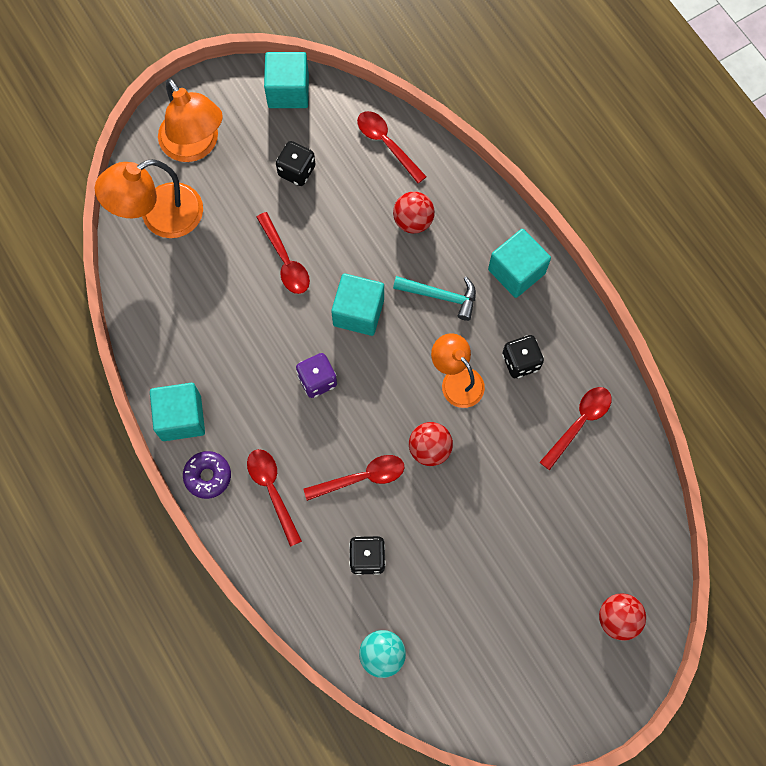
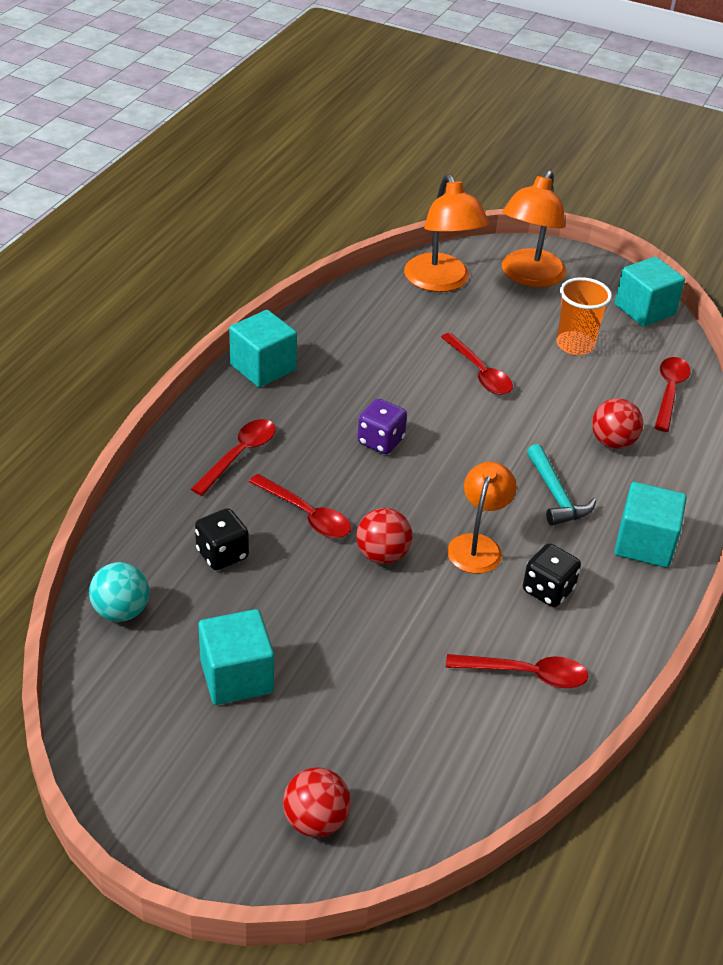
camera: 55 degrees right, 30 degrees down
orange lamp [95,159,203,238] -> orange lamp turned 135 degrees counterclockwise [404,174,489,292]
purple donut [183,451,231,499] -> none
red spoon [256,212,310,294] -> red spoon turned 60 degrees counterclockwise [441,333,513,395]
black dice [276,141,315,186] -> orange cup [556,277,612,355]
turquoise cube [331,273,384,336] -> turquoise cube moved to [198,609,274,705]

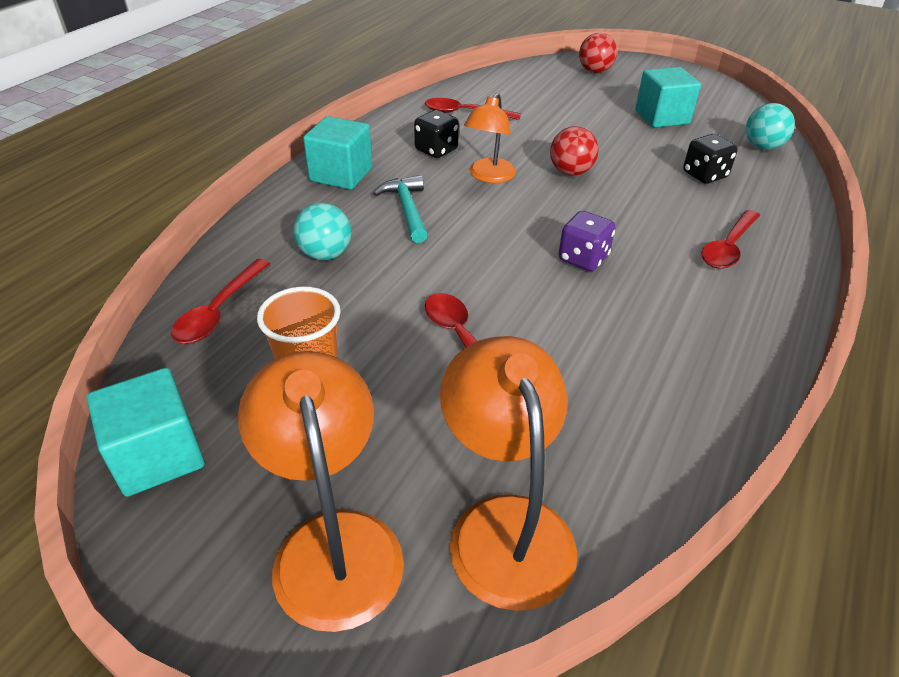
camera: 175 degrees left, 0 degrees up
turquoise cube [229,310,297,387] -> none
red spoon [249,474,351,538] -> none
orange lamp [502,170,566,287] -> orange lamp turned 45 degrees counterclockwise [238,351,404,632]
red ball [592,398,643,449] -> turquoise ball [294,203,351,260]

